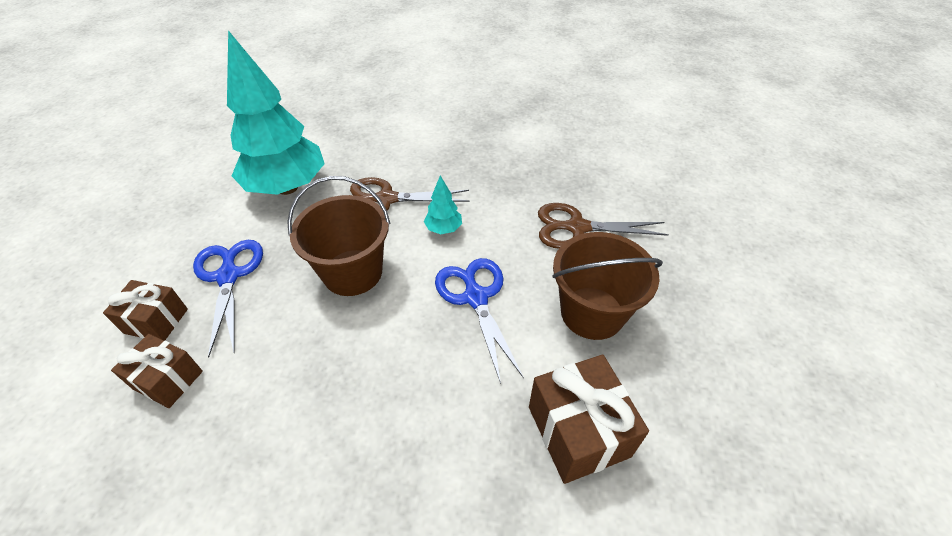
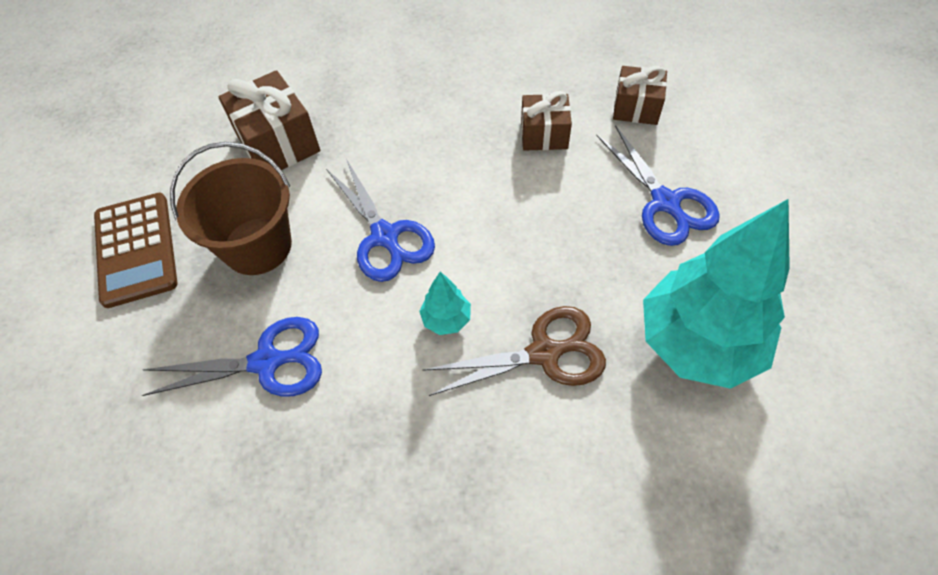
camera: 170 degrees right, 10 degrees up
brown gift [103,280,188,341] -> brown gift moved to [521,91,572,151]
brown bucket [287,176,390,296] -> none
brown scissors [538,203,669,249] -> blue scissors [142,317,322,397]
none -> brown calculator [94,193,177,308]

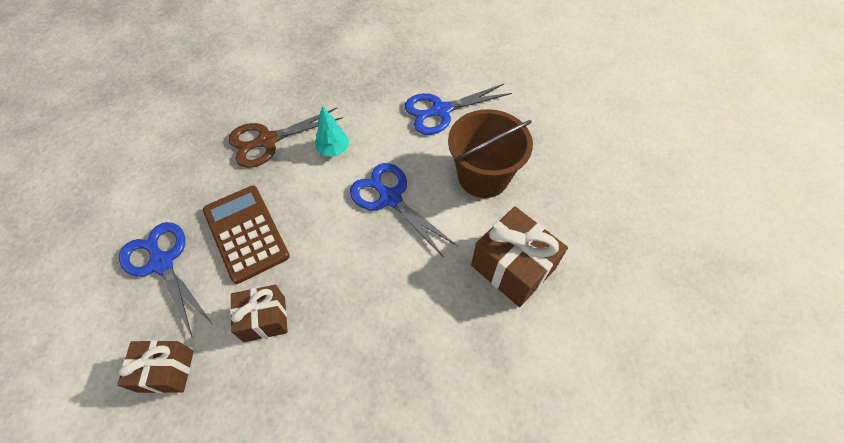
camera: 165 degrees right, 0 degrees up
brown calculator [94,193,177,308] -> brown calculator moved to [203,185,290,284]
turquoise tree [643,199,790,389] -> none

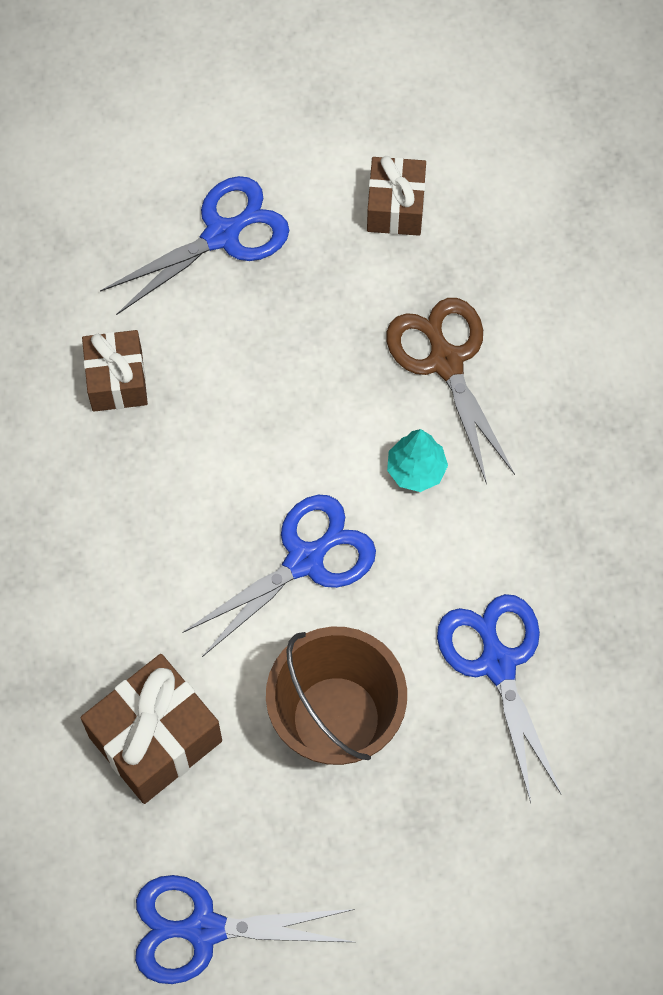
camera: 95 degrees right, 10 degrees up
brown gift [117,340,194,393] -> brown gift moved to [367,156,426,236]
brown calculator [203,185,290,284] -> none
none -> blue scissors [135,875,355,984]

